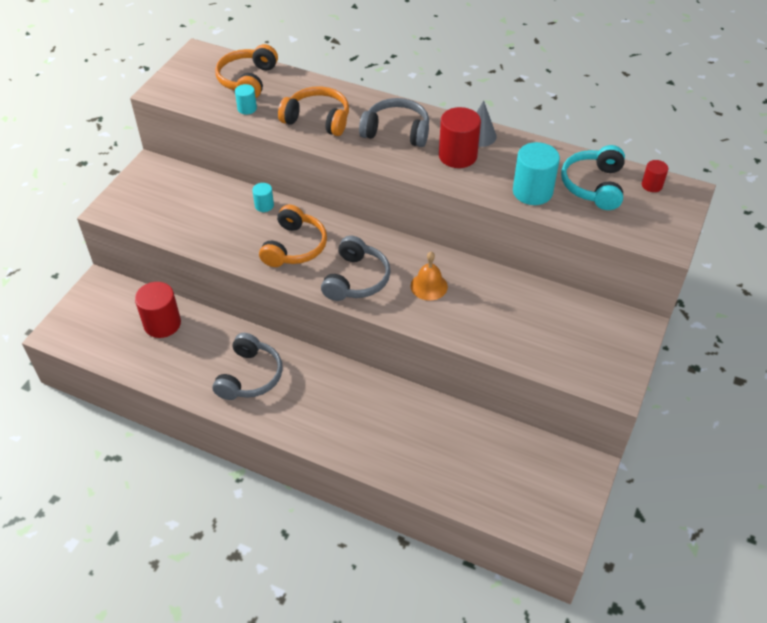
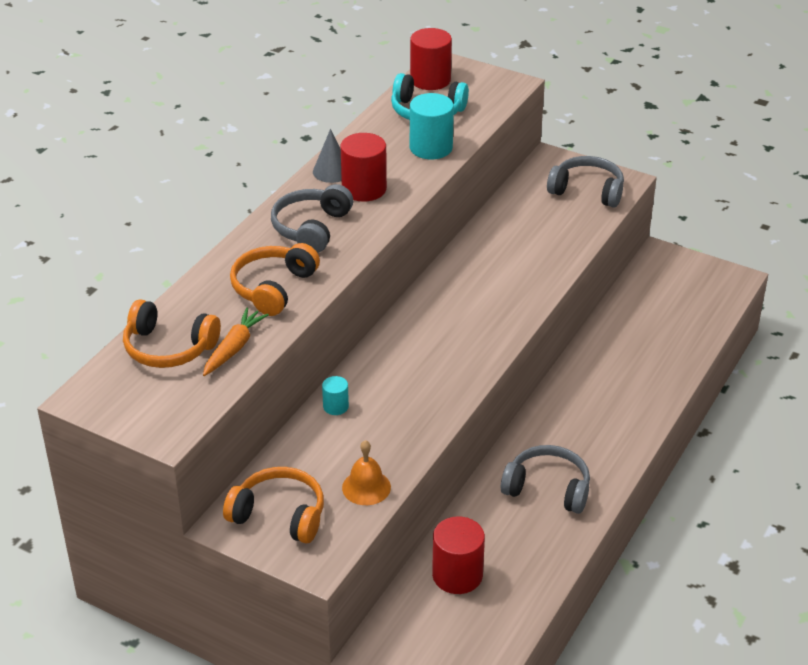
camera: 85 degrees left, 10 degrees down
turquoise cylinder [235,84,257,115] -> orange carrot [203,308,269,376]
orange headphones [259,205,327,267] -> orange headphones moved to [223,467,324,544]
grey headphones [321,236,391,301] -> grey headphones moved to [547,156,624,208]
orange bell [411,252,448,301] -> orange bell moved to [342,440,391,505]
red cylinder [642,160,668,192] -> red cylinder [410,28,452,90], size x1.91

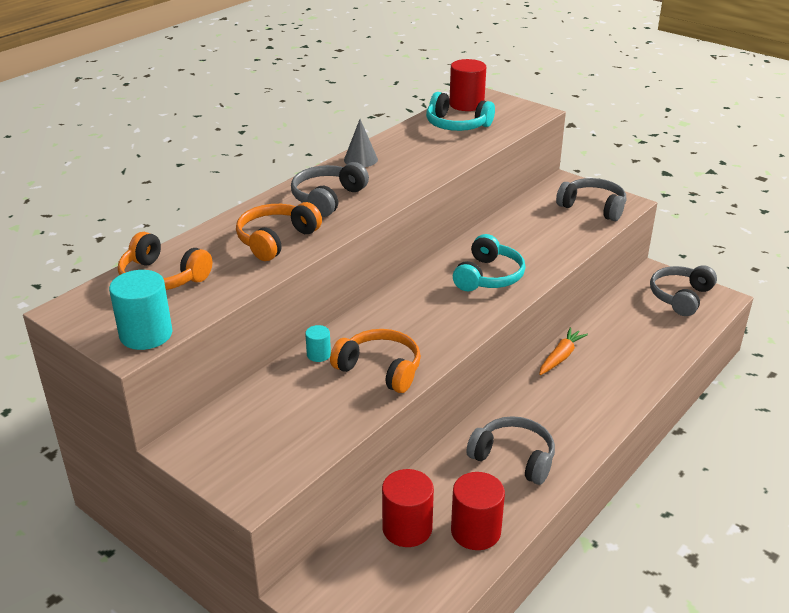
camera: 10 degrees right, 5 degrees down
orange carrot [203,308,269,376] -> orange carrot moved to [539,328,588,375]
orange headphones [223,467,324,544] -> orange headphones moved to [330,329,421,393]
red cylinder [340,133,387,202] -> red cylinder moved to [451,472,505,550]
orange bell [342,440,391,505] -> none
turquoise cylinder [410,93,454,159] -> turquoise cylinder moved to [109,270,172,350]
none -> turquoise headphones [453,234,526,291]
none -> grey headphones [650,265,717,316]

